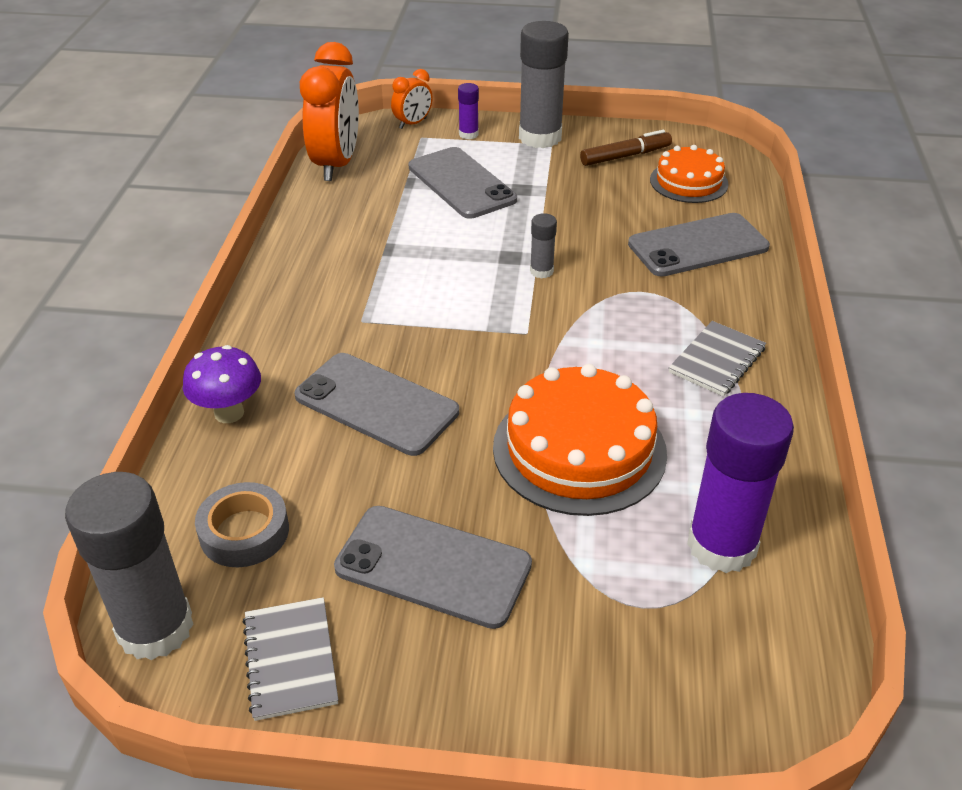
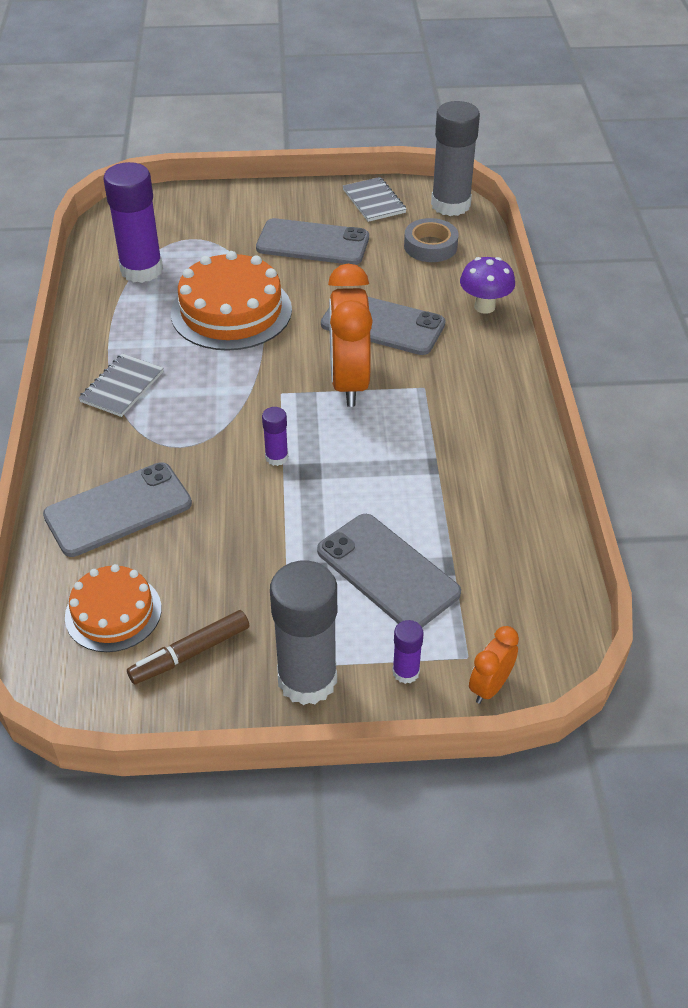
camera: 170 degrees right, 5 degrees up
orange clock [300,42,359,181] -> orange clock moved to [328,264,373,407]
grey glue stick [530,213,557,279] -> purple glue stick [262,407,288,466]

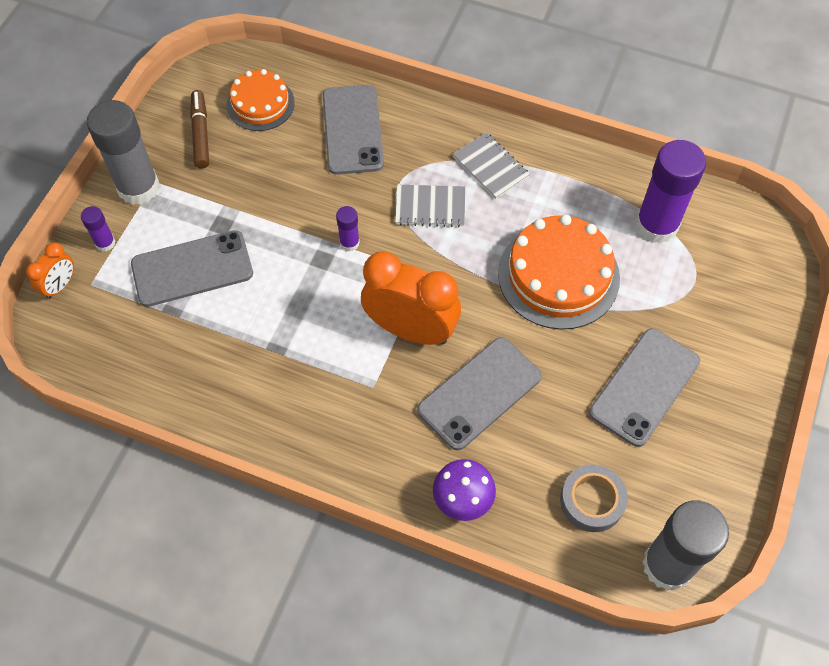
camera: 115 degrees right, 15 degrees up
grey notebook [343,177,407,222] -> grey notebook moved to [395,185,465,227]
orange clock [469,626,519,704] -> orange clock turned 60 degrees clockwise [26,242,74,299]

